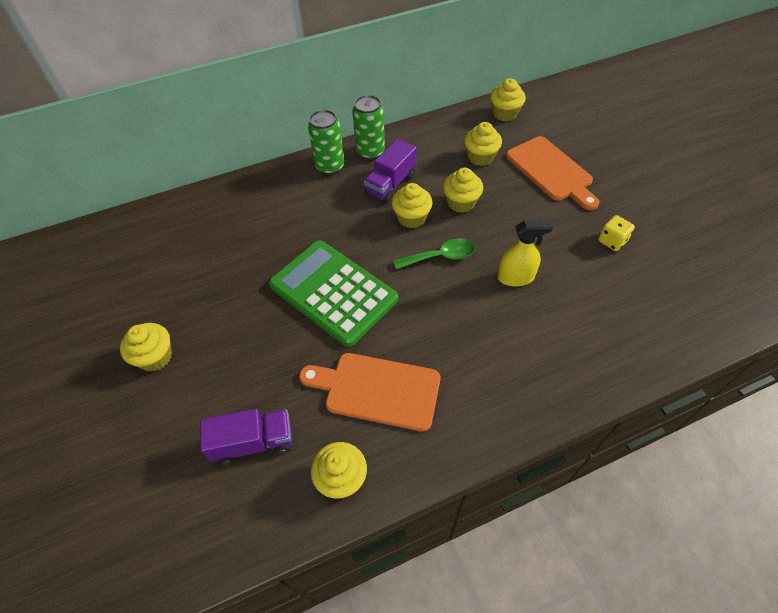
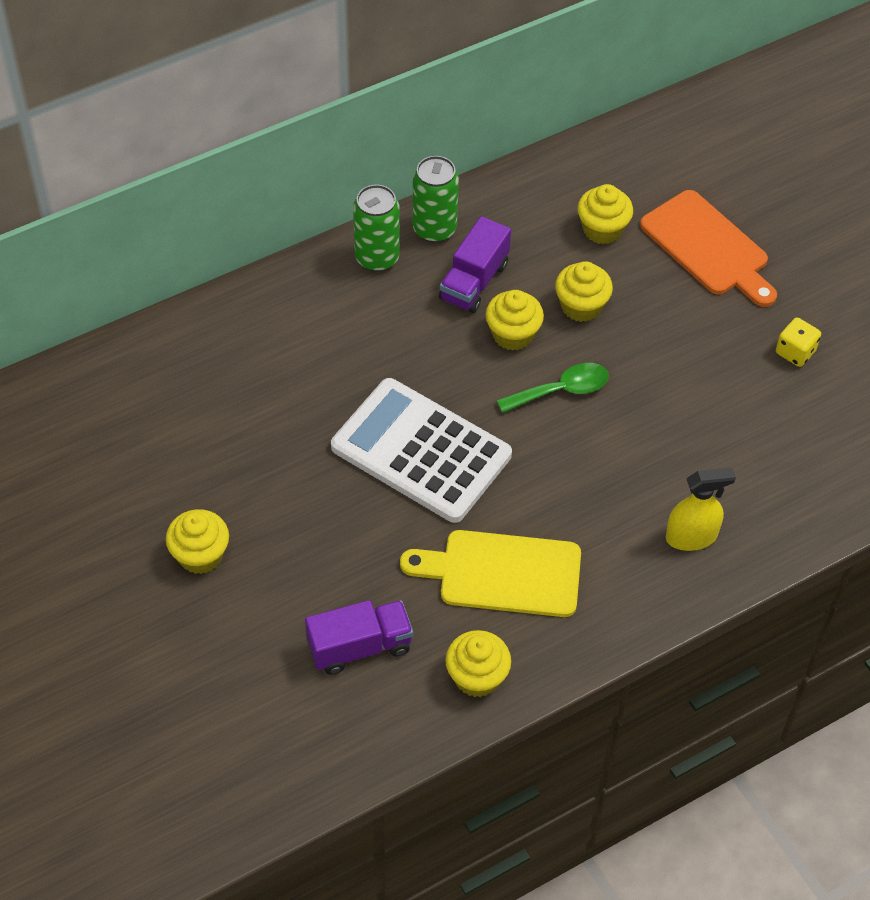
camera: 10 degrees left, 0 degrees up
green calculator [269,240,398,347] -> white calculator [331,378,512,523]
orange cutting board [299,353,440,432] -> yellow cutting board [400,530,581,617]
yellow cupcake [490,78,526,121] -> none
yellow spray bottle [498,220,553,286] -> yellow spray bottle moved to [666,467,736,551]

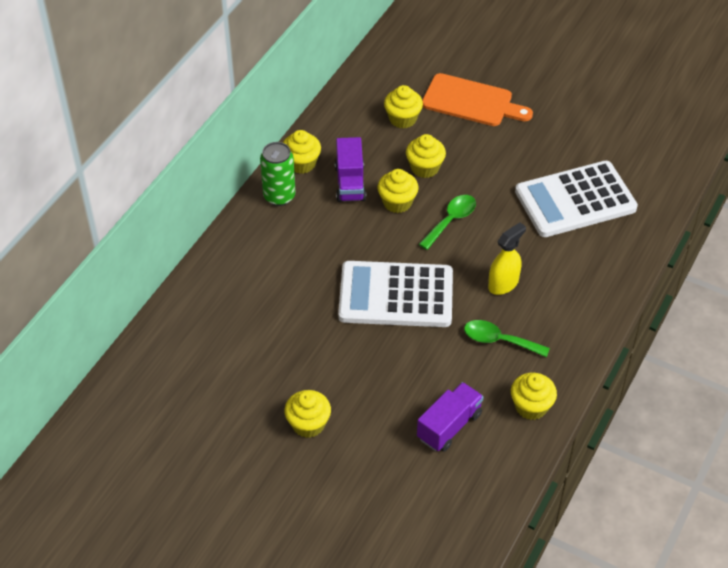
camera: 30 degrees left, 5 degrees down
yellow cutting board [400,530,581,617] -> green spoon [464,320,550,357]
green can [413,156,459,243] -> yellow cupcake [283,130,321,174]
yellow spray bottle [666,467,736,551] -> yellow spray bottle moved to [488,222,526,295]
yellow dice [776,317,821,367] -> none
none -> white calculator [515,161,638,237]

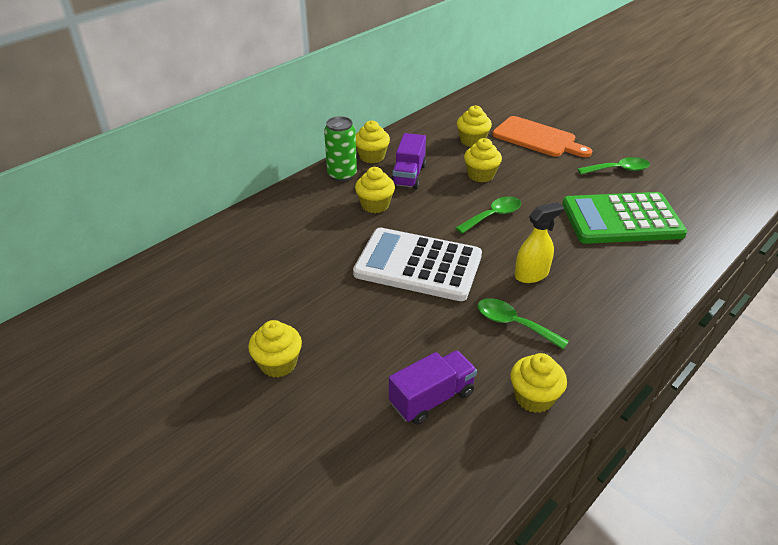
camera: 15 degrees right, 10 degrees down
yellow cupcake [378,169,418,213] -> yellow cupcake moved to [355,167,395,213]
white calculator [515,161,638,237] -> green calculator [562,192,687,244]
none -> green spoon [577,157,650,175]

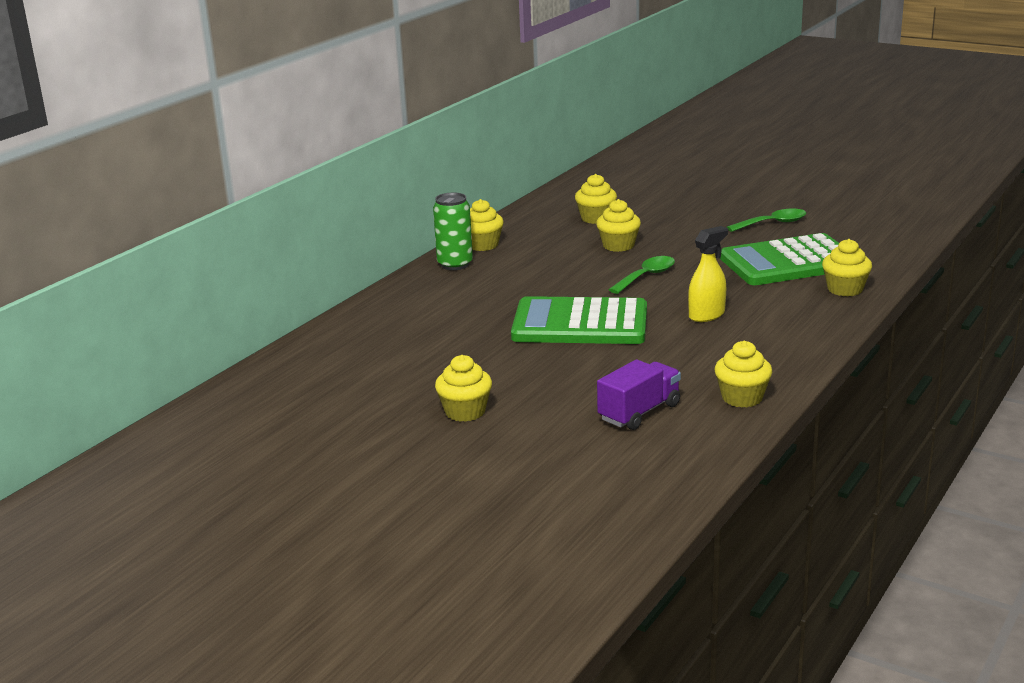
camera: 10 degrees left, 15 degrees down
white calculator [353,228,482,301] -> green calculator [511,296,647,344]
yellow cupcake [355,167,395,213] -> yellow cupcake moved to [822,239,872,297]
purple truck [391,133,426,189] -> none
green spoon [478,298,569,350] -> none
orange cutting board [492,116,592,157] -> none

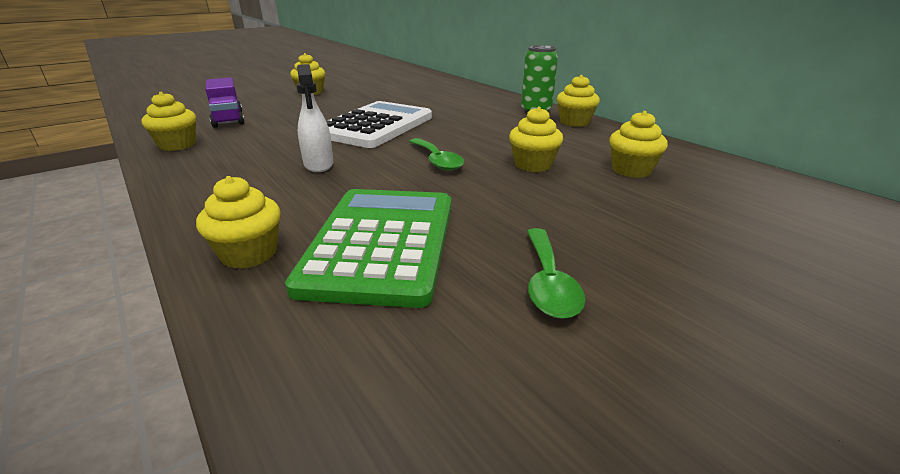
camera: 110 degrees right, 5 degrees up
green calculator [511,296,647,344] -> white calculator [326,101,432,148]
yellow spray bottle [688,226,728,322] -> white spray bottle [296,64,333,172]

